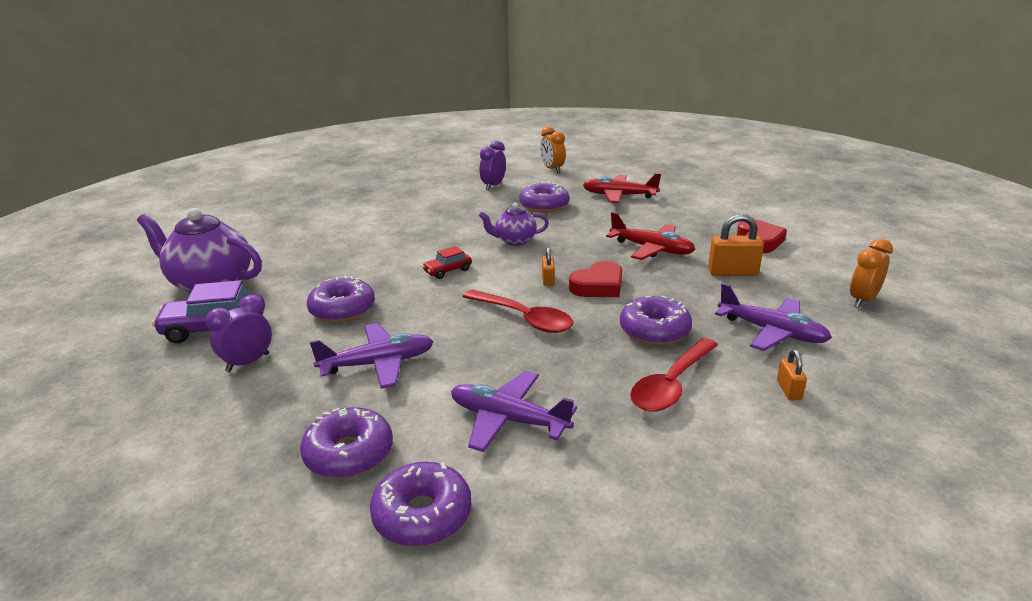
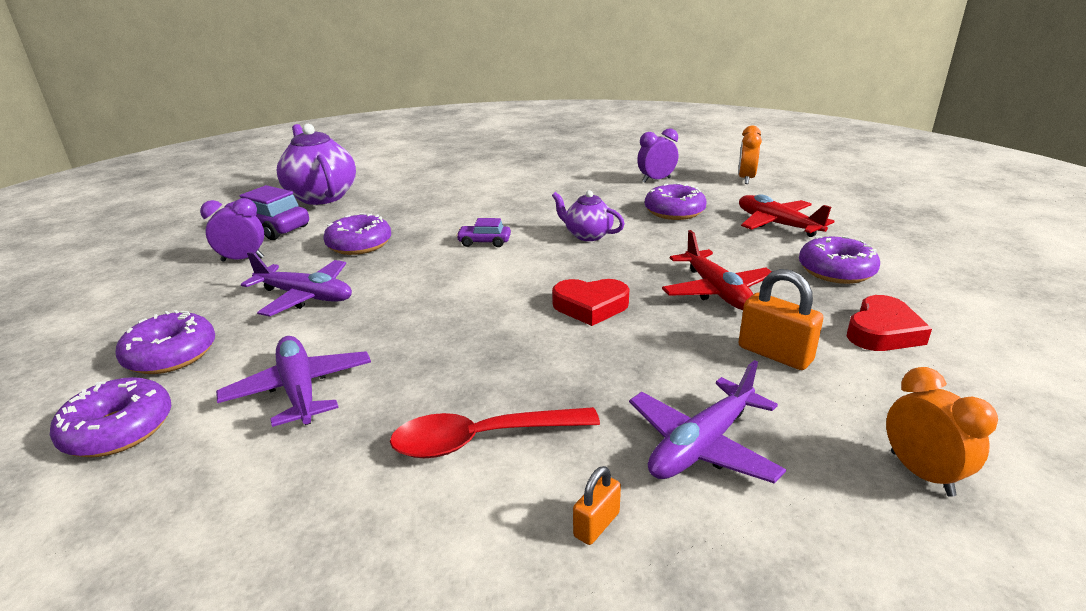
camera: 40 degrees right, 0 degrees up
red car [422,246,472,279] -> purple car [456,218,511,247]
red spoon [462,290,573,333] -> none
orange padlock [542,247,555,286] -> none
purple donut [620,296,692,345] -> purple donut moved to [799,236,880,284]
purple plane [715,283,832,351] -> purple plane turned 60 degrees clockwise [629,360,786,483]
orange clock [850,239,893,308] -> orange clock turned 75 degrees clockwise [886,367,998,497]

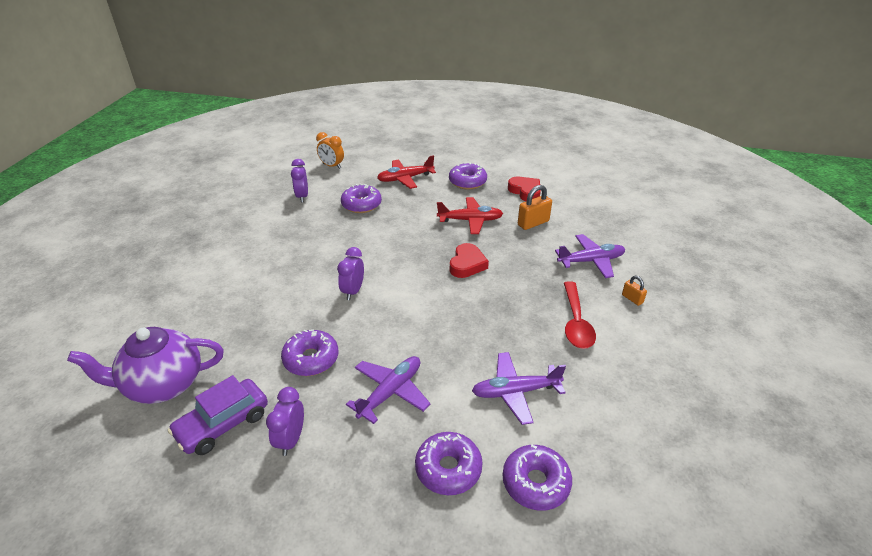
camera: 75 degrees left, 10 degrees up
purple car [456,218,511,247] -> purple clock [337,247,364,300]
purple teapot [552,190,625,241] -> none
purple plane [629,360,786,483] -> purple plane turned 75 degrees counterclockwise [555,234,625,278]
orange clock [886,367,998,497] -> none

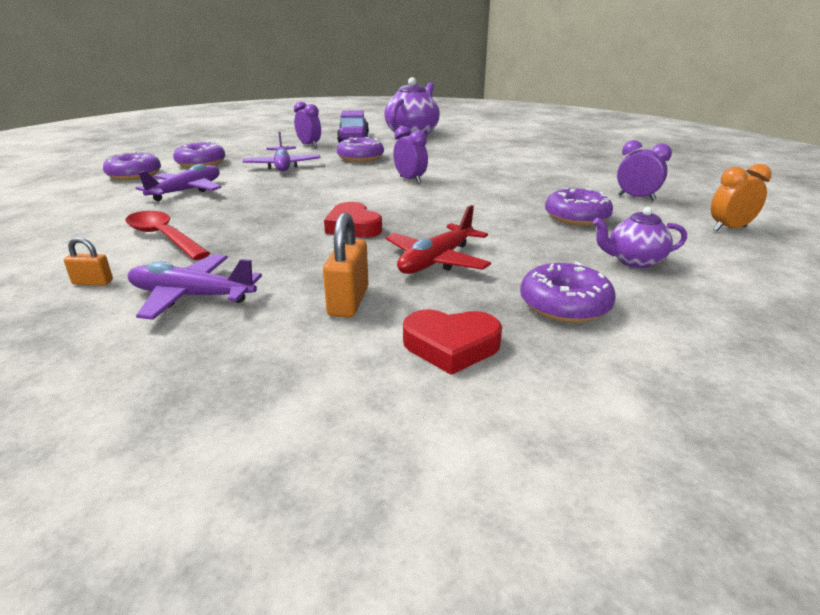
camera: 130 degrees right, 10 degrees down
red plane [377,155,436,189] -> purple teapot [593,207,687,268]
purple plane [555,234,625,278] -> purple plane turned 75 degrees clockwise [128,254,262,320]

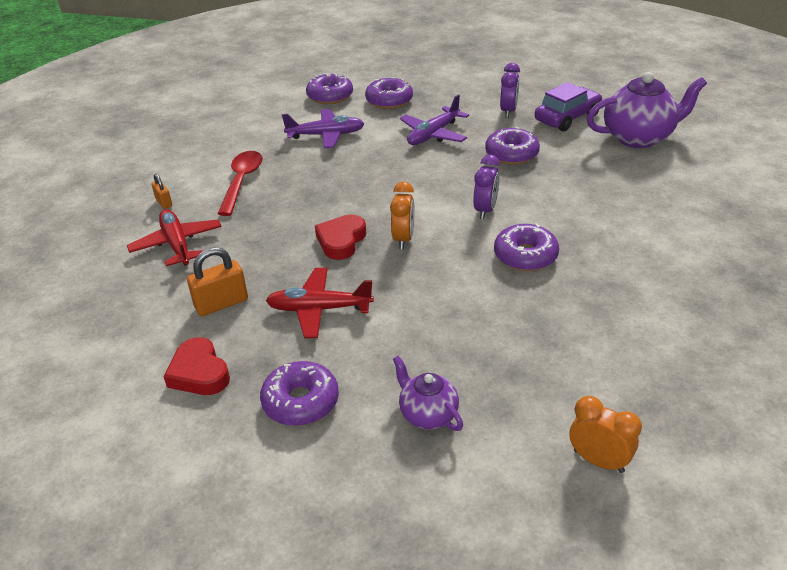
camera: 55 degrees right, 10 degrees up
purple plane [128,254,262,320] -> red plane [127,209,222,266]
purple donut [545,188,613,226] -> purple donut moved to [494,224,559,271]
purple clock [617,140,672,201] -> none
none -> orange clock [390,181,414,249]

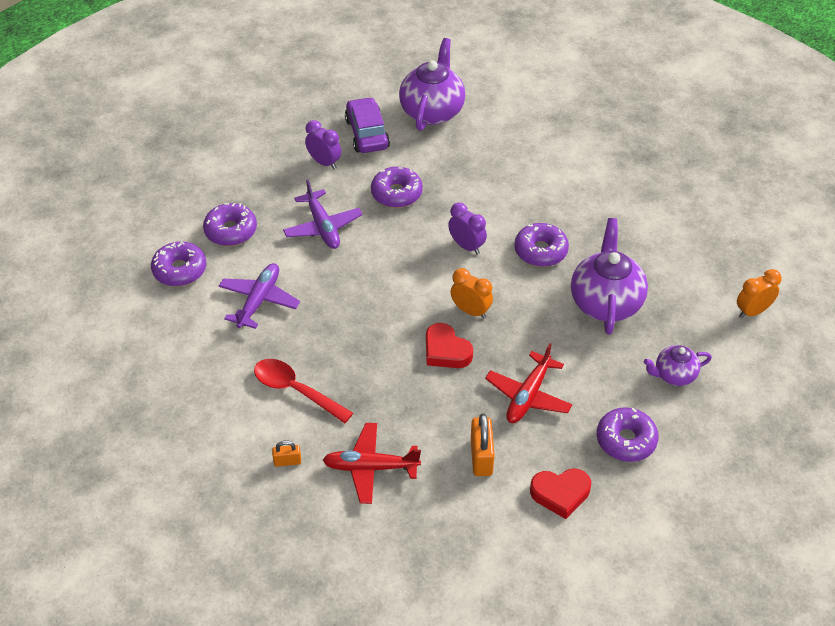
camera: 65 degrees left, 10 degrees up
none -> purple teapot [571,218,648,335]

